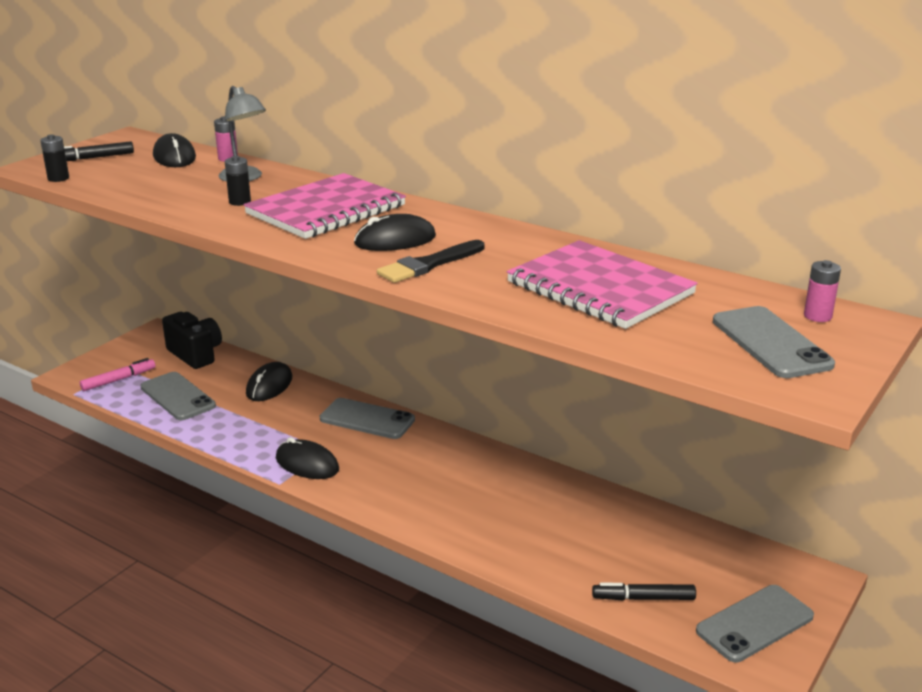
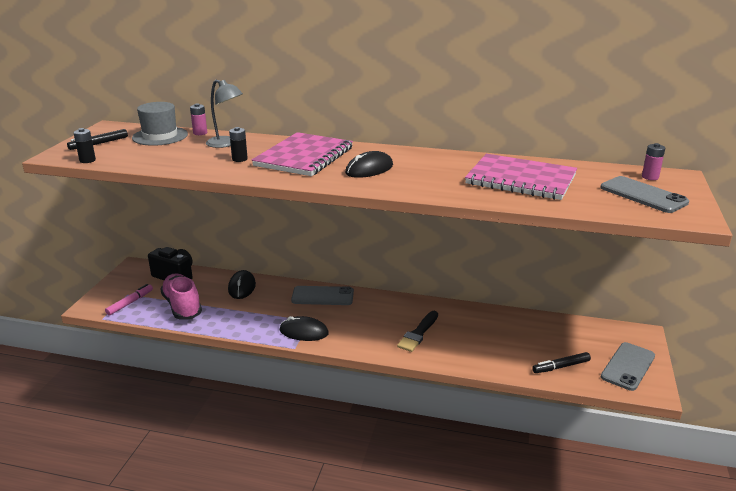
camera: 20 degrees left, 0 degrees up
grey phone [141,372,216,420] -> pink shoe [160,274,202,320]
black mouse [153,133,196,167] -> grey hat [132,102,188,146]
black brush [377,240,485,283] -> black brush moved to [397,311,438,352]

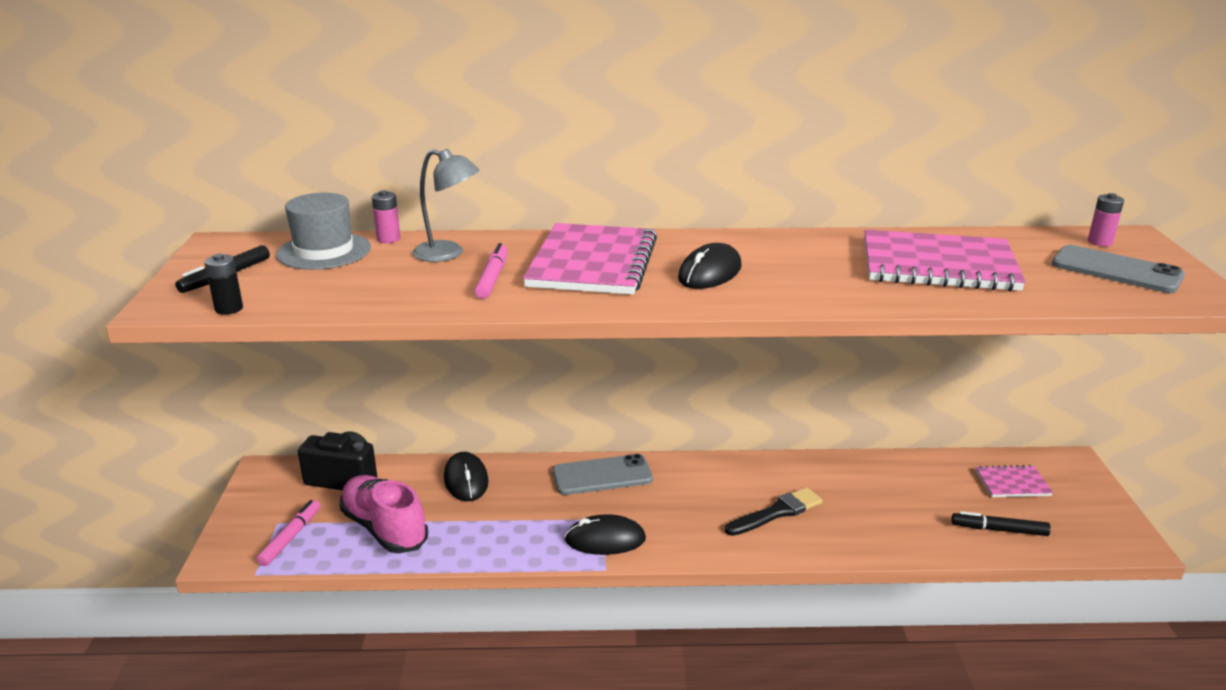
camera: 15 degrees left, 0 degrees up
black battery [229,127,248,162] -> pink marker [475,243,508,299]
black brush [397,311,438,352] -> black brush turned 135 degrees counterclockwise [725,487,823,536]
black marker [532,352,591,373] -> black marker turned 45 degrees clockwise [951,511,1051,536]
grey phone [601,342,655,391] -> none
none -> pink notebook [975,465,1053,497]

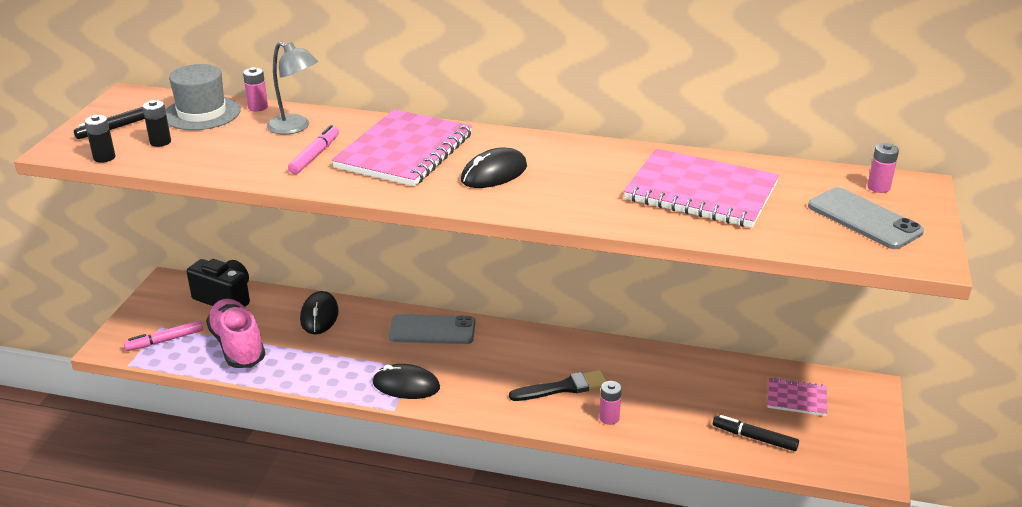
camera: 15 degrees right, 5 degrees up
pink marker [257,500,320,566] -> pink marker turned 150 degrees counterclockwise [124,321,203,351]
none -> black battery [142,100,171,147]
none -> pink battery [599,381,622,425]

